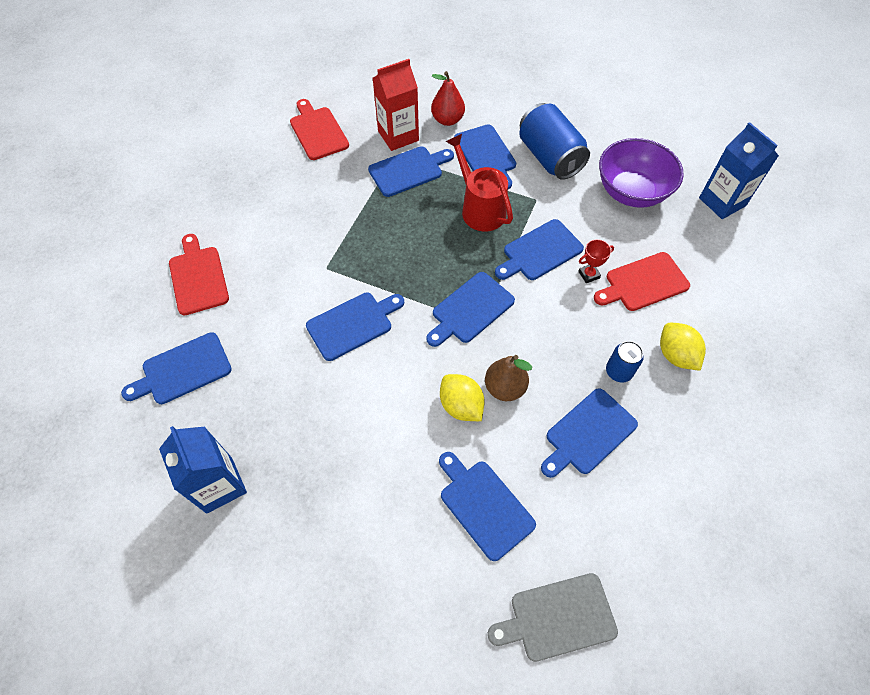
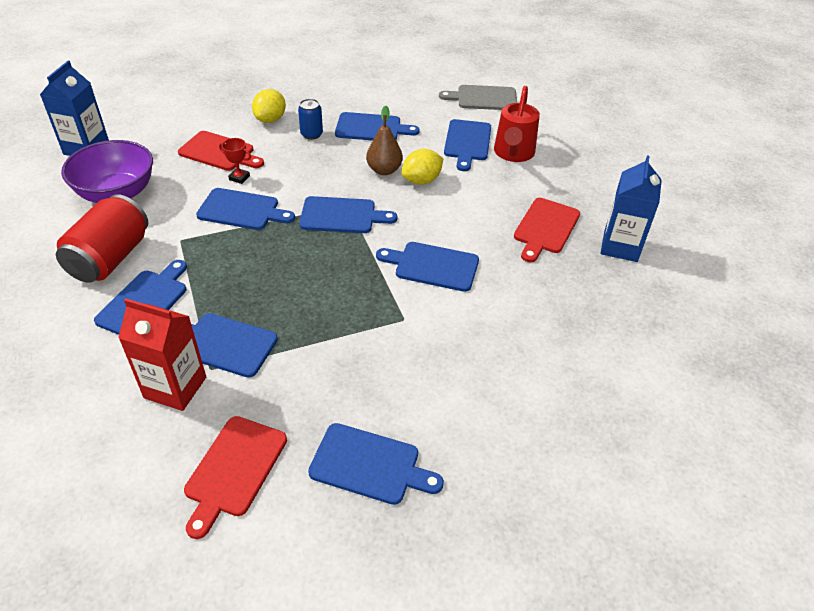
camera: 135 degrees left, 15 degrees down
blue cutting board [121,332,232,404] -> blue cutting board moved to [308,423,444,505]
red cutting board [169,234,229,315] -> red cutting board moved to [514,198,580,262]
red pear [431,71,465,126] -> none
yellow lemon [440,374,485,421] -> yellow lemon turned 45 degrees clockwise [401,149,443,185]
red watering can [446,134,513,231] -> red watering can moved to [494,86,540,162]
grey cutting board [488,573,618,662] -> grey cutting board turned 150 degrees clockwise [439,85,517,110]
blue can [519,103,590,180] -> red can [56,194,148,283]

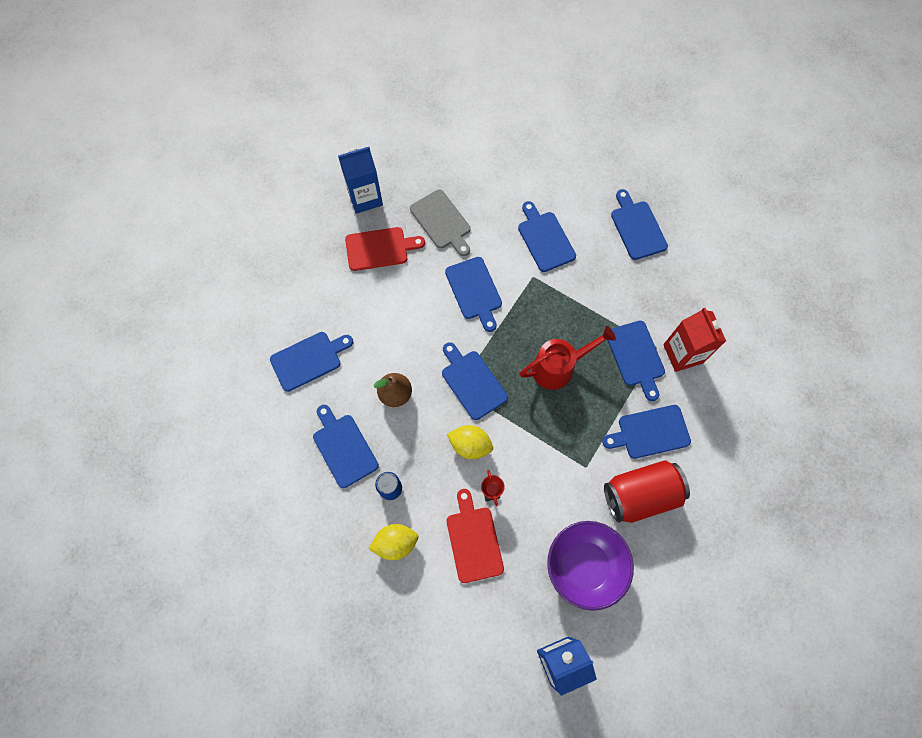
camera: 125 degrees left, 25 degrees up
red cutting board [184,416,287,539] -> none
blue cutting board [196,188,295,230] -> blue cutting board moved to [518,201,576,272]
yellow lemon [401,149,443,185] -> yellow lemon moved to [447,425,493,459]
grey cutting board [439,85,517,110] -> grey cutting board moved to [410,190,470,256]
red watering can [494,86,540,162] -> red watering can moved to [520,326,616,390]

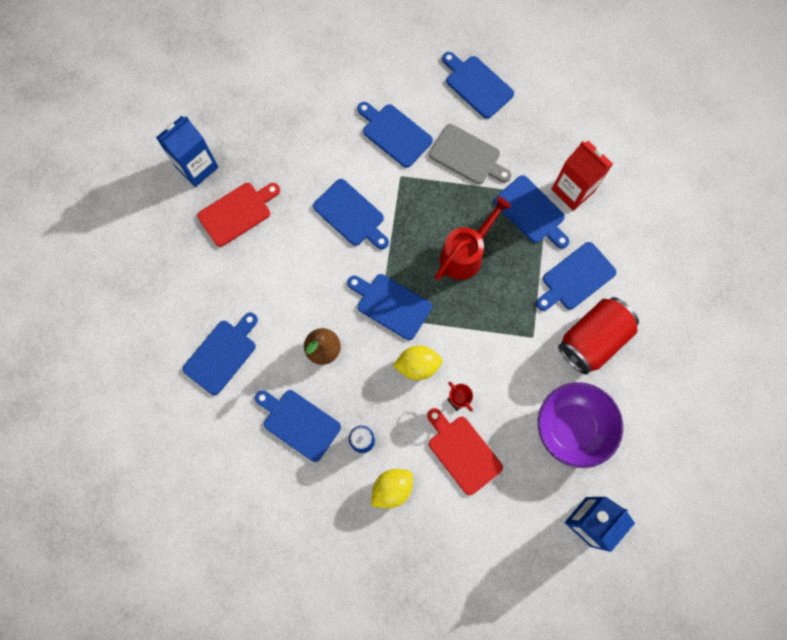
camera: 25 degrees left, 5 degrees up
grey cutting board [410,190,470,256] -> grey cutting board moved to [429,124,512,184]

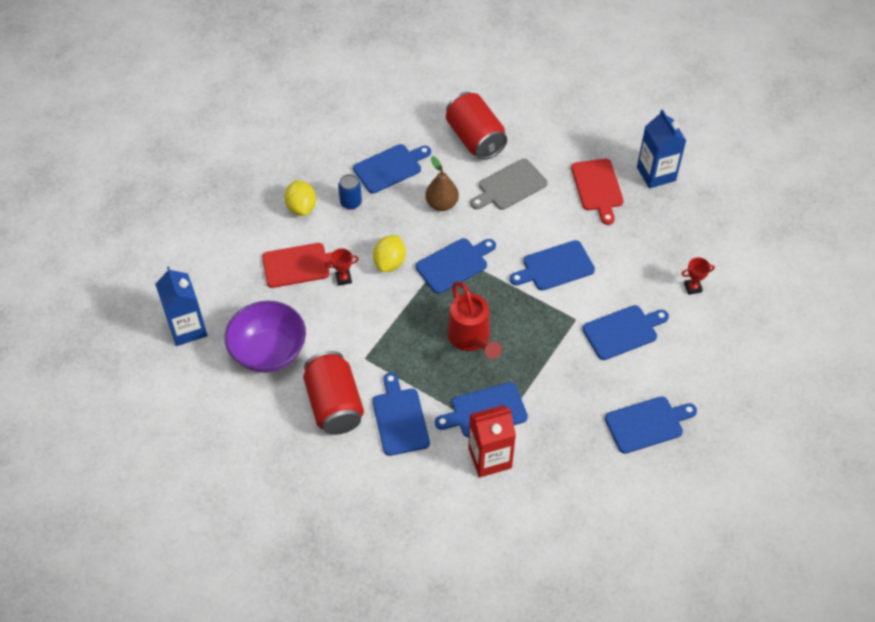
camera: 115 degrees right, 20 degrees down
blue cutting board [182,312,258,395] -> red can [446,92,507,160]
grey cutting board [429,124,512,184] -> grey cutting board moved to [471,159,548,210]
none -> red trophy [682,257,715,295]

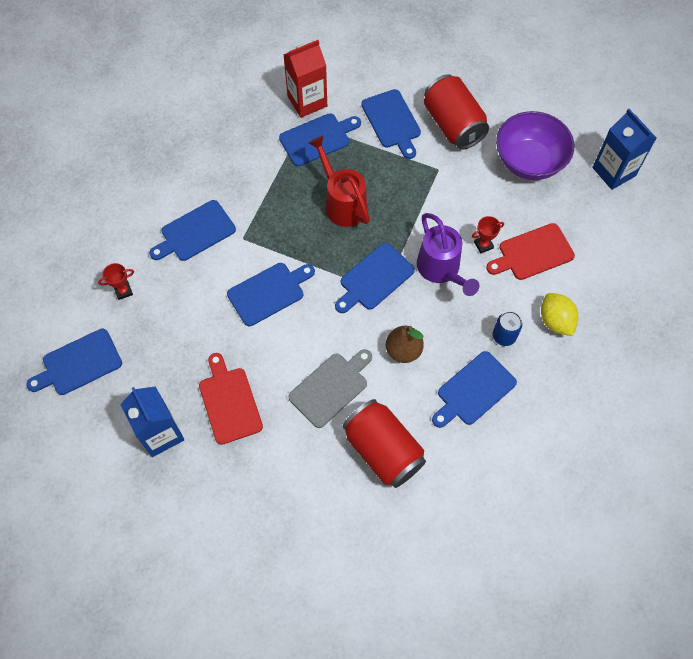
camera: 170 degrees right, 10 degrees up
yellow lemon [373,235,406,272] -> purple watering can [417,213,479,296]
blue cutting board [605,397,697,454] -> blue cutting board moved to [26,329,122,395]

